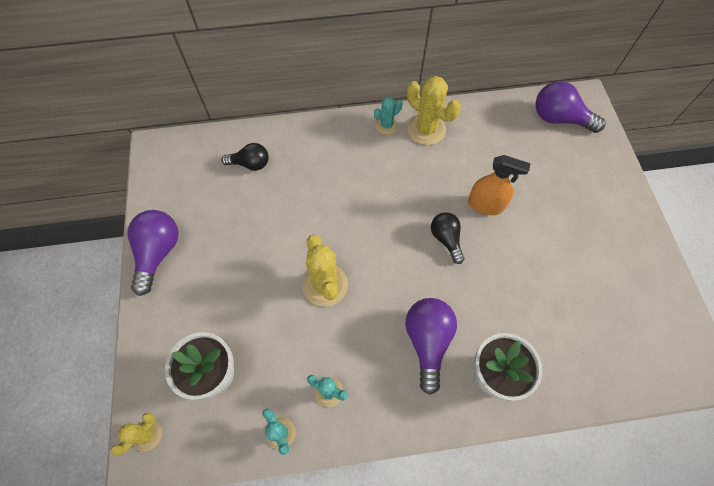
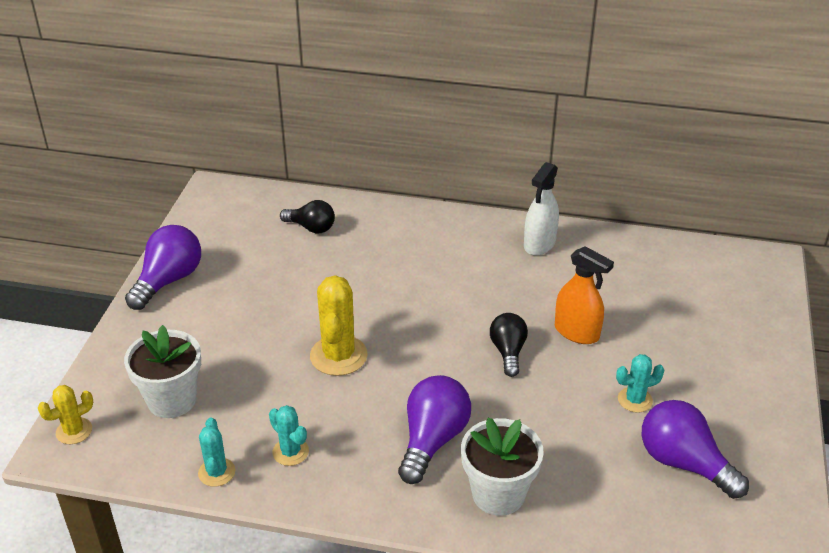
camera: 20 degrees right, 25 degrees down
turquoise cactus [374,96,403,135] -> turquoise cactus moved to [616,354,664,413]
yellow cactus [407,76,461,145] -> white spray bottle [524,162,559,256]
purple light bulb [536,81,606,133] -> purple light bulb moved to [642,400,749,499]

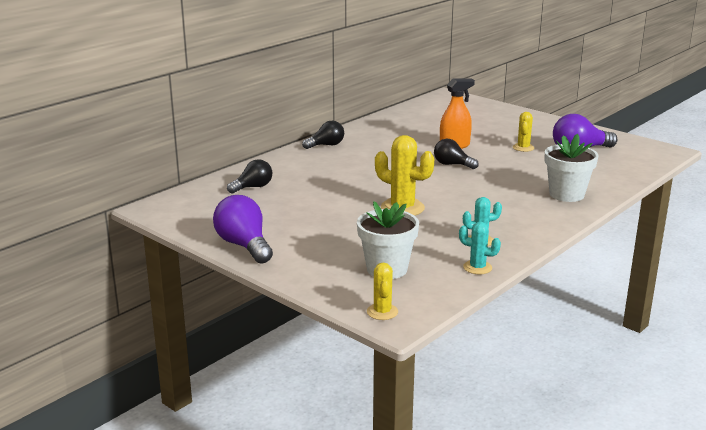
camera: 60 degrees left, 15 degrees down
purple light bulb [398,375,471,484] -> none
white spray bottle [524,162,559,256] -> none
turquoise cactus [616,354,664,413] -> yellow cactus [513,112,534,152]
none -> black light bulb [302,121,344,149]

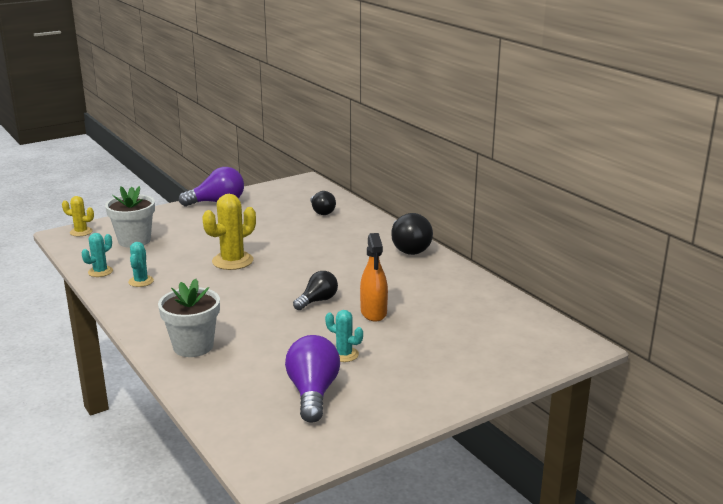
camera: 105 degrees right, 0 degrees up
black light bulb [302,121,344,149] -> black light bulb [391,213,433,255], size x1.55
yellow cactus [513,112,534,152] -> turquoise cactus [325,310,363,362]

